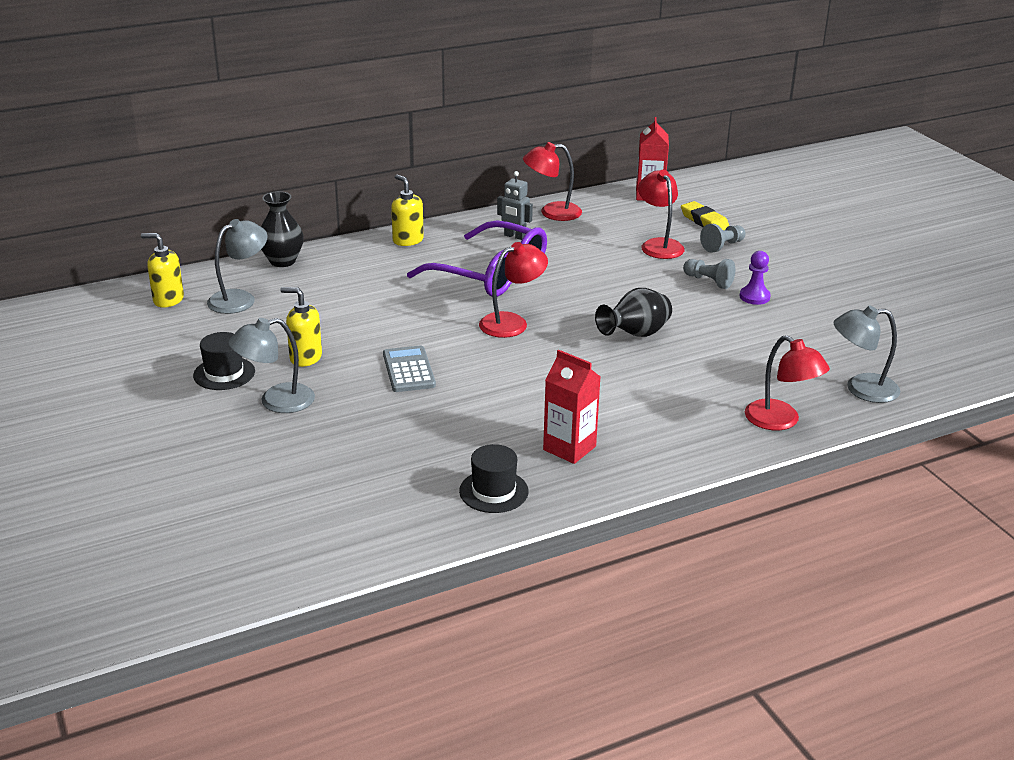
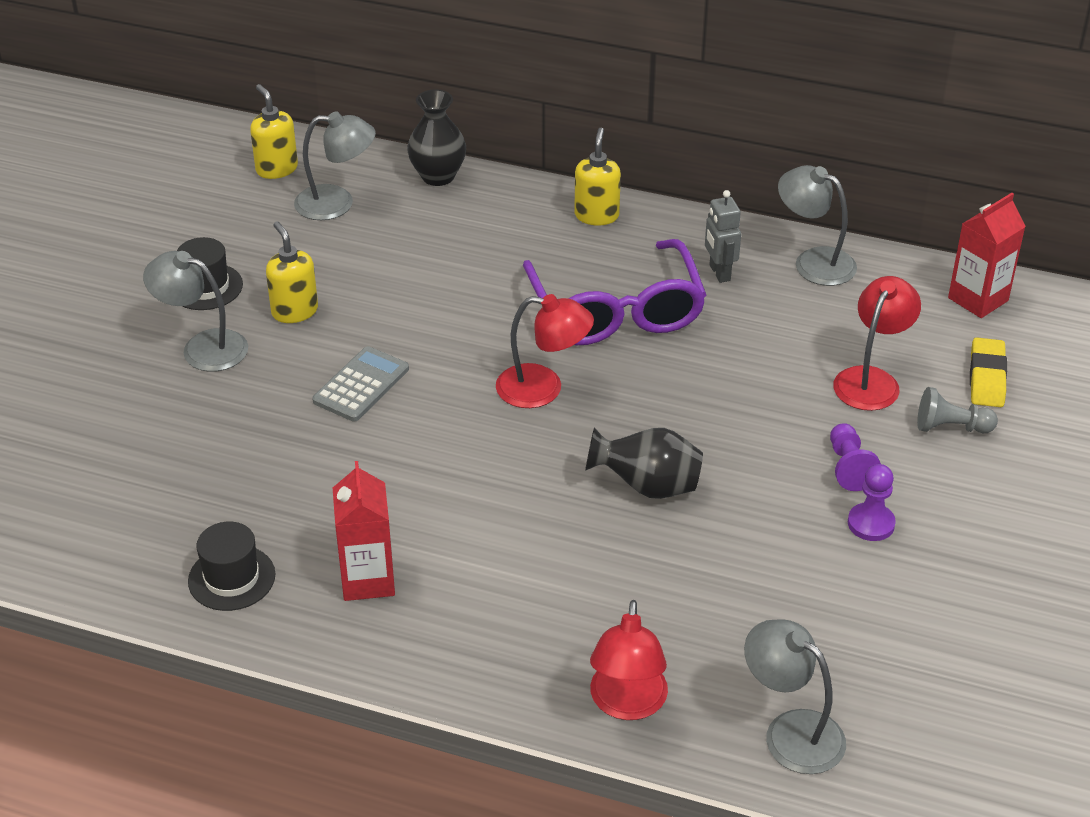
camera: 45 degrees right, 10 degrees up
red lamp [523,142,582,221] -> grey lamp [778,165,857,286]
grey pawn [683,259,736,289] -> purple pawn [830,423,881,491]

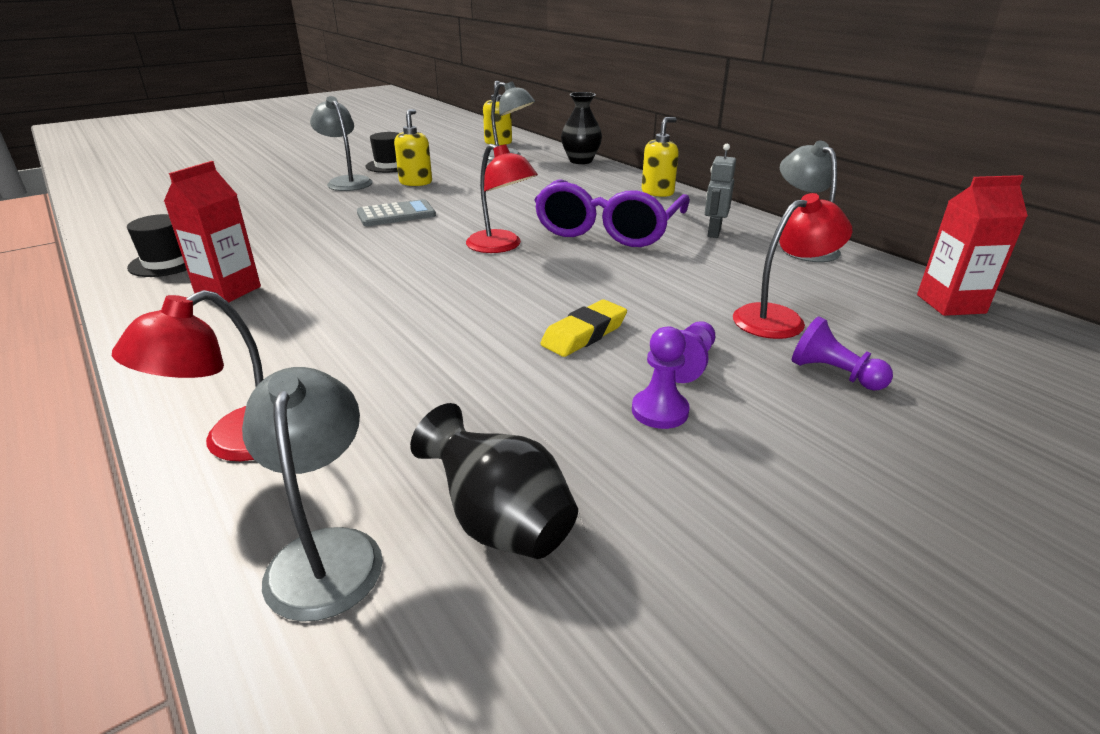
camera: 35 degrees right, 10 degrees down
black vase [585,428,703,499] -> black vase moved to [410,403,578,559]
grey pawn [917,387,998,433] -> purple pawn [792,316,893,391]
yellow eraser [970,337,1007,407] -> yellow eraser moved to [540,300,627,357]

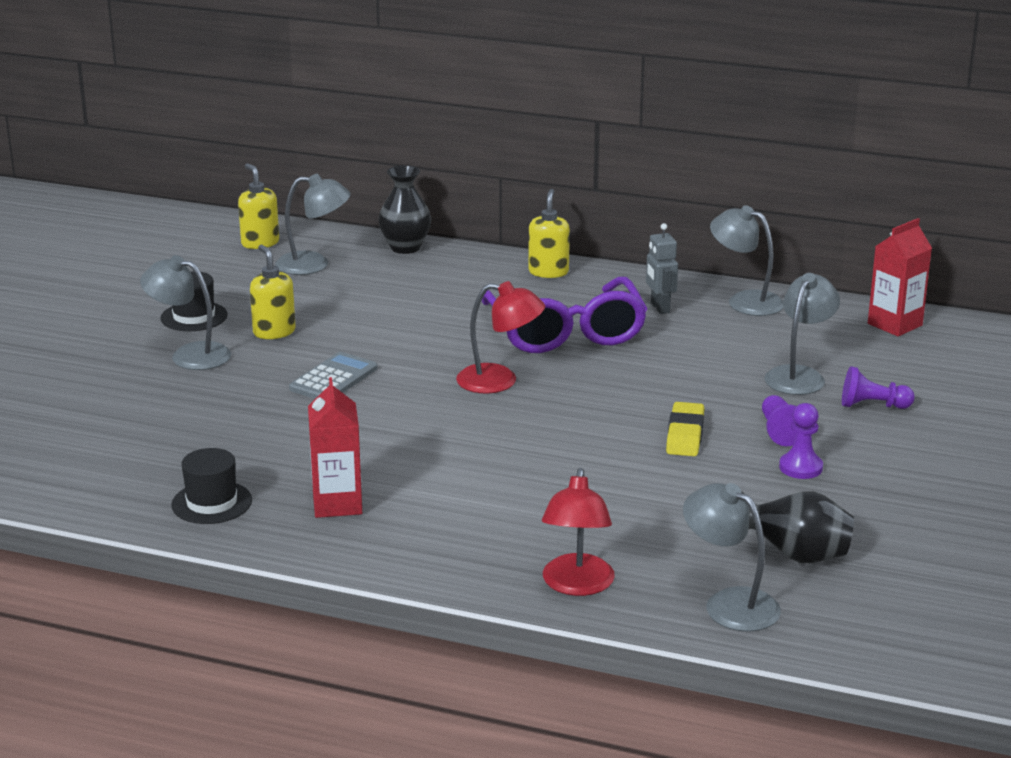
camera: 35 degrees left, 5 degrees down
red lamp [733,193,852,339] -> grey lamp [764,273,840,395]

